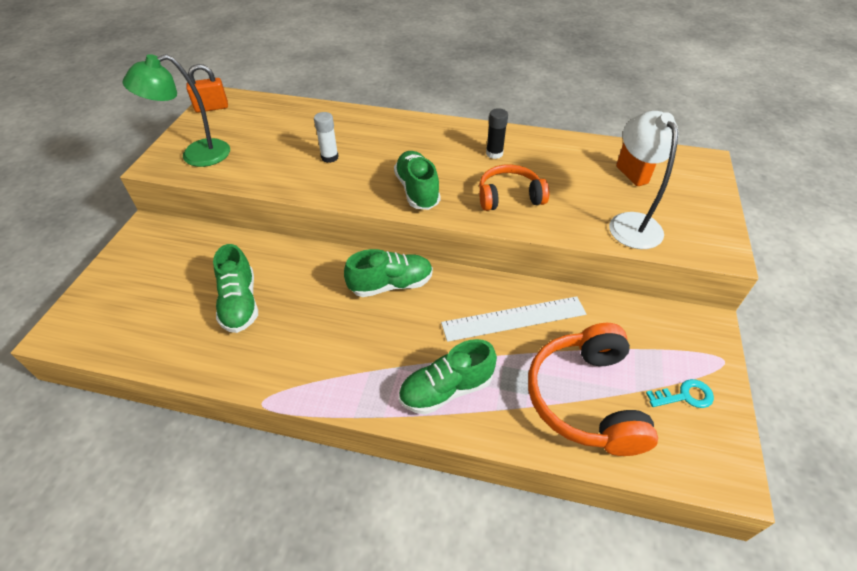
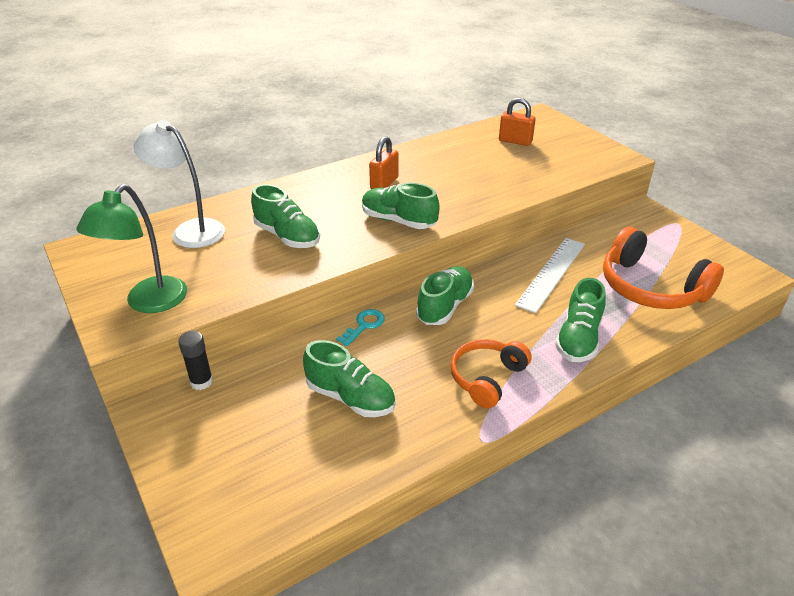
camera: 45 degrees left, 10 degrees down
orange padlock [187,64,228,113] -> orange padlock moved to [369,136,399,189]
white glue stick [314,112,339,163] -> green shoe [251,184,320,248]
orange headphones [479,164,549,211] -> orange headphones moved to [450,339,531,409]
black glue stick [486,108,508,159] -> black glue stick moved to [178,331,213,390]
white lamp [609,111,678,249] -> white lamp moved to [133,120,225,248]
turquoise key [646,379,714,408] -> turquoise key moved to [336,309,385,346]

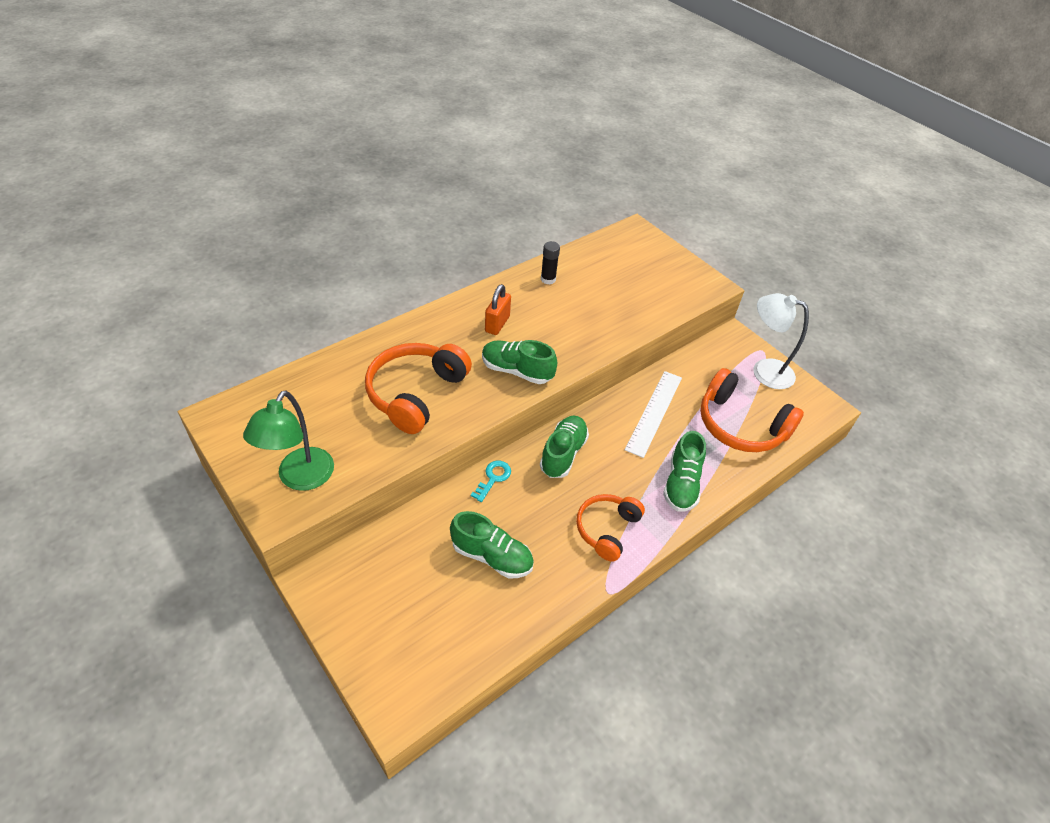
camera: 10 degrees left, 10 degrees up
white lamp [133,120,225,248] -> white lamp moved to [753,293,809,389]
black glue stick [178,331,213,390] -> black glue stick moved to [541,241,560,284]
green shoe [251,184,320,248] -> orange headphones [365,343,472,434]
orange padlock [499,98,536,146] -> none

